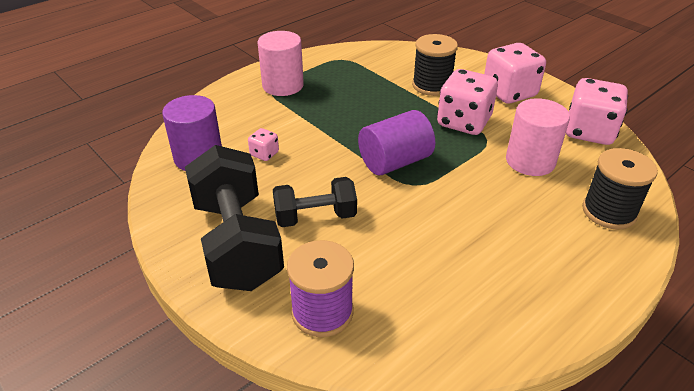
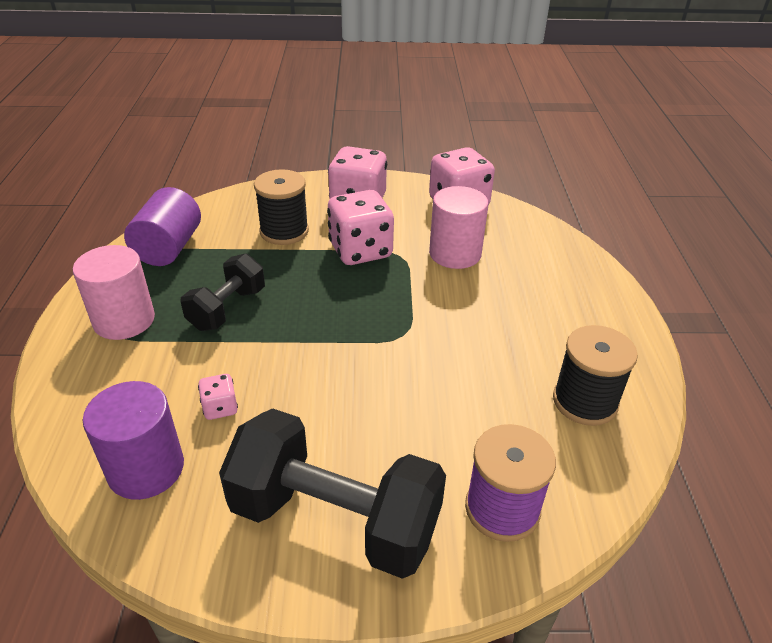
camera: 50 degrees left, 0 degrees up
black dumbbell [273,177,357,227] -> black dumbbell moved to [181,253,265,331]
purple cylinder [358,110,435,176] -> purple cylinder moved to [124,187,201,266]
black spool [582,148,658,230] -> black spool moved to [553,325,638,426]

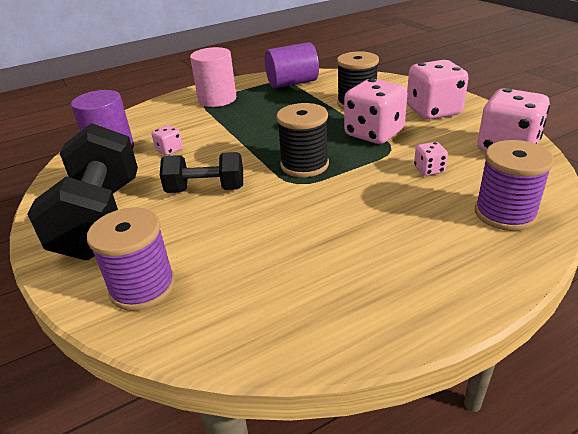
camera: 65 degrees right, 5 degrees down
black dumbbell [181,253,265,331] -> black dumbbell moved to [160,152,243,193]
pink cylinder [429,186,489,269] -> pink dice [414,142,448,176]
black spool [553,325,638,426] -> black spool moved to [276,103,329,177]
none -> purple spool [475,140,554,231]

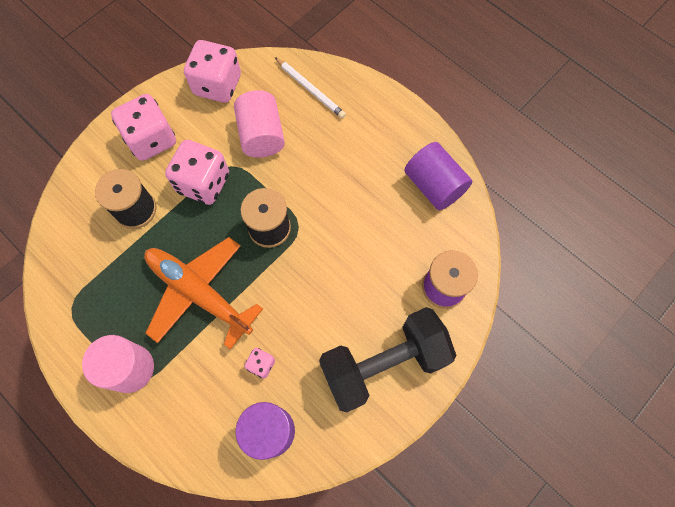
camera: 110 degrees left, 35 degrees up
black dumbbell [160,152,243,193] -> none
purple cylinder [265,42,319,88] -> purple cylinder moved to [405,142,472,210]
pink dice [414,142,448,176] -> pink cylinder [234,90,285,158]
purple spool [475,140,554,231] -> white pencil [275,57,346,118]
none -> orange plane [144,237,263,349]

